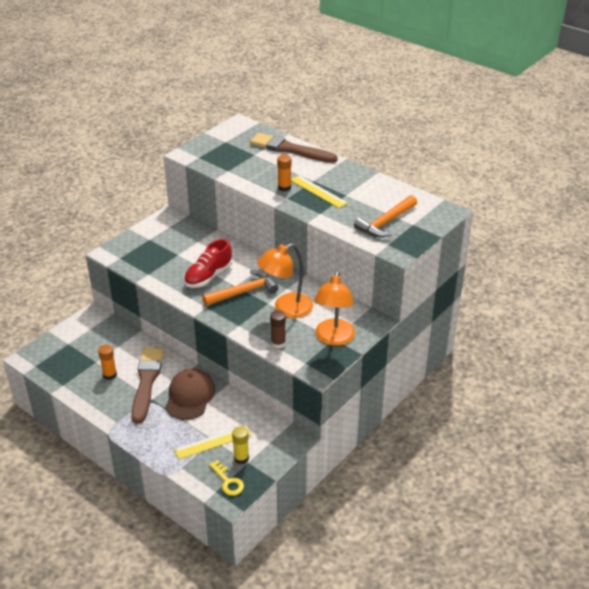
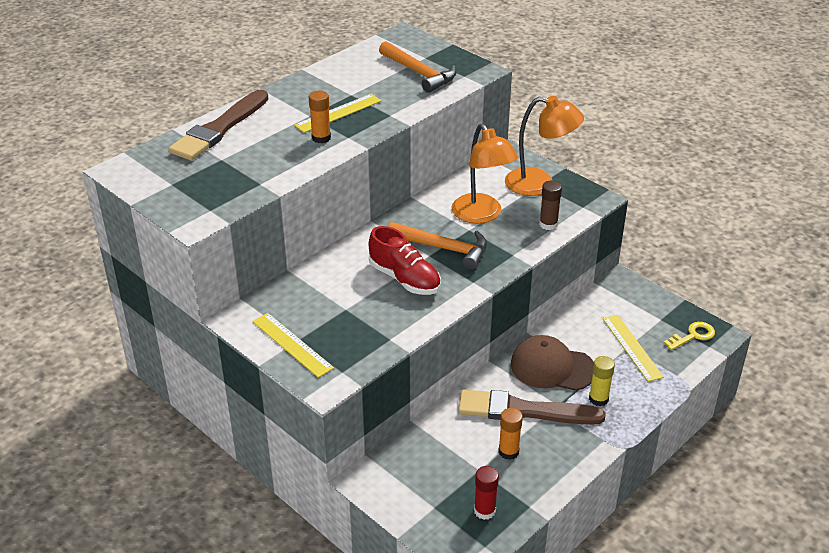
camera: 85 degrees left, 0 degrees up
orange hammer [202,270,278,306] -> orange hammer turned 135 degrees clockwise [389,222,487,270]
yellow glue stick [232,426,249,464] -> yellow glue stick moved to [589,356,615,406]
none -> yellow ruler [252,313,334,378]
none -> red glue stick [474,466,499,520]

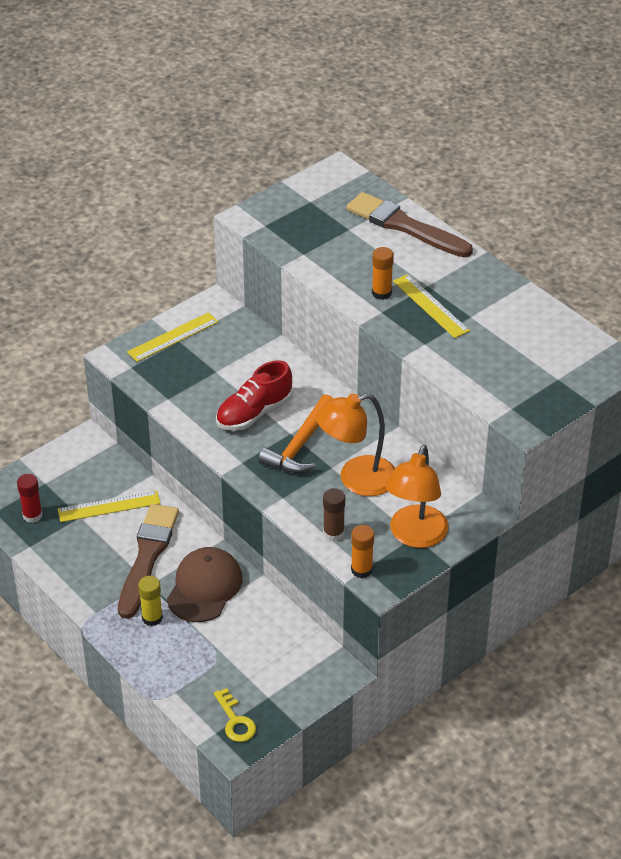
camera: 95 degrees right, 5 degrees up
orange hammer [379,41,457,93] -> none
orange glue stick [498,408,523,460] -> orange glue stick moved to [351,525,374,578]
yellow ruler [602,314,664,382] -> yellow ruler moved to [58,490,161,522]

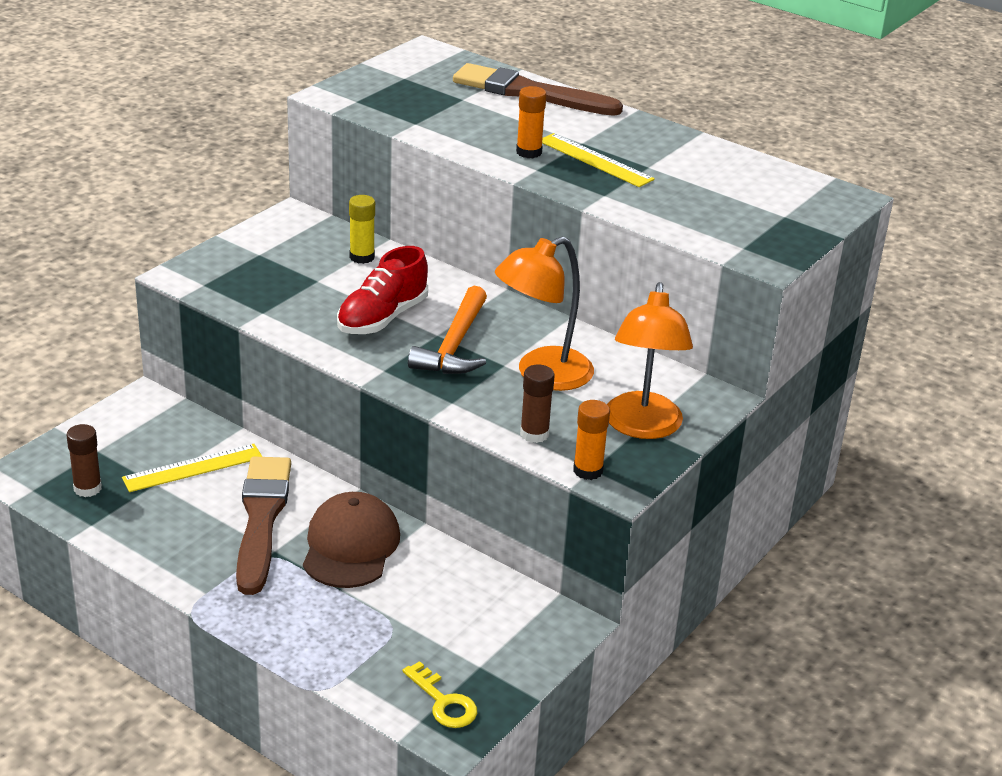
camera: 15 degrees left, 10 degrees down
red glue stick [17,474,43,523] -> brown glue stick [66,424,102,497]
yellow ruler [127,312,219,362] -> none
yellow glue stick [138,576,163,626] -> yellow glue stick moved to [349,195,375,264]

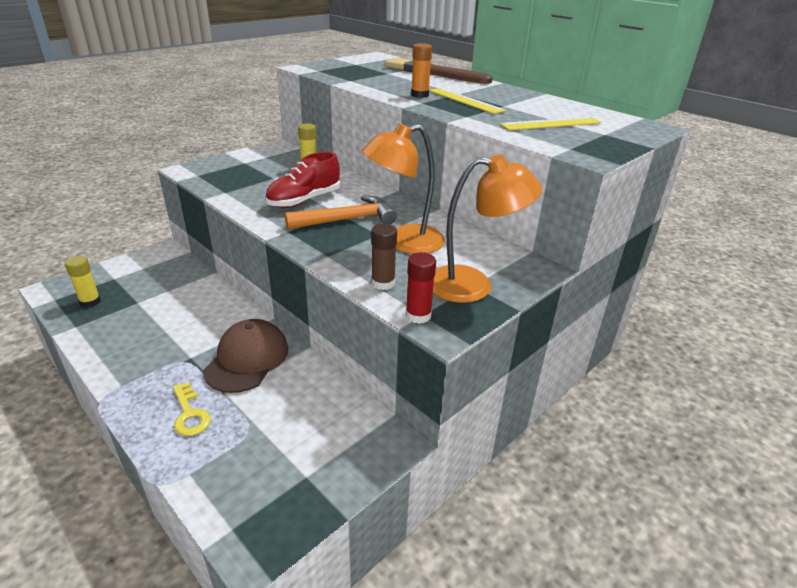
camera: 10 degrees right, 0 degrees up
brown glue stick [66,424,102,497] -> yellow glue stick [65,256,101,308]
yellow ruler [122,444,263,492] -> yellow ruler moved to [500,117,601,130]
brown brush [236,457,291,595] -> none
yellow key [402,661,477,728] -> yellow key moved to [173,382,211,436]
orange hammer [408,286,487,374] -> orange hammer turned 135 degrees counterclockwise [285,196,397,229]
orange glue stick [573,400,610,480] -> red glue stick [406,252,436,324]
orange lamp [607,282,693,439] -> orange lamp turned 105 degrees counterclockwise [433,154,542,303]

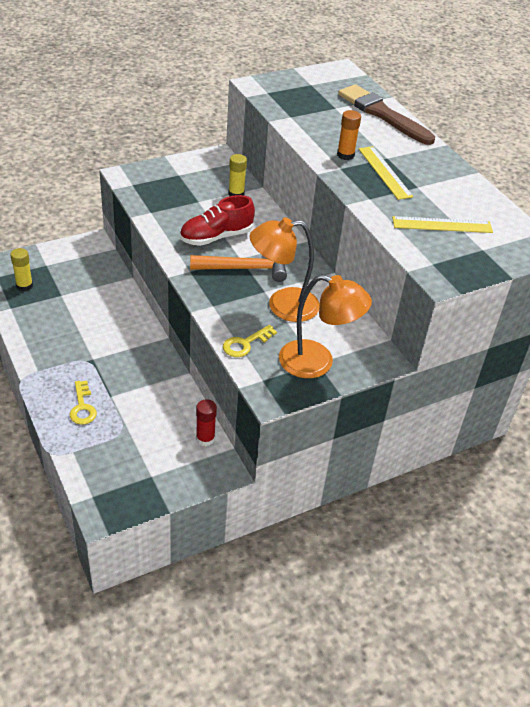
camera: 15 degrees right, 10 degrees up
brown cap [203,319,288,393] -> none
brown glue stick [371,224,397,290] -> yellow key [223,325,277,357]
red glue stick [406,252,436,324] -> red glue stick moved to [196,399,217,446]

